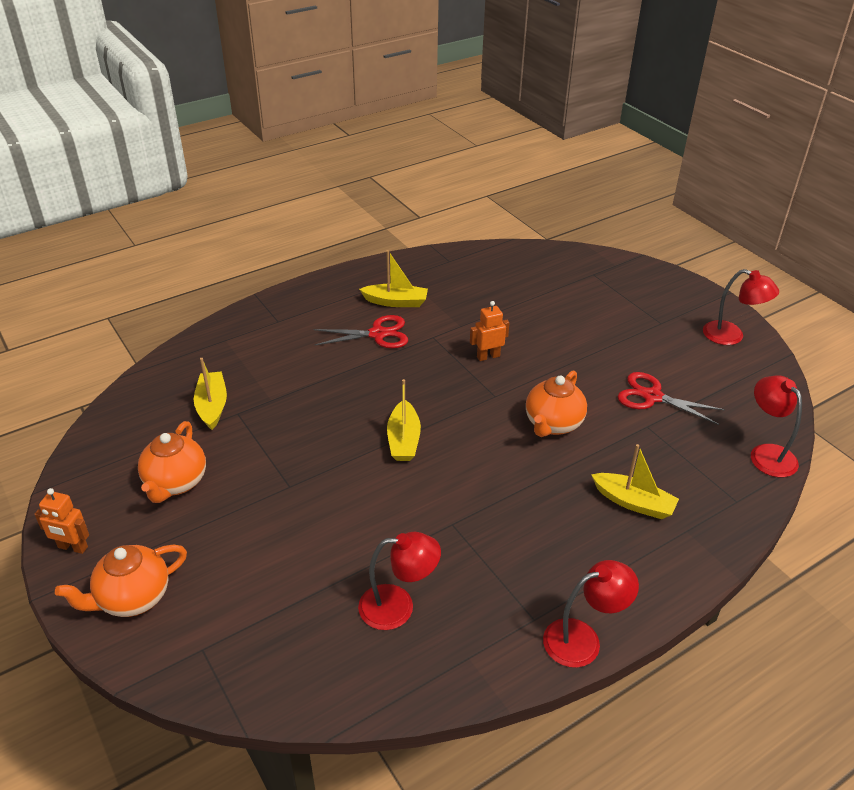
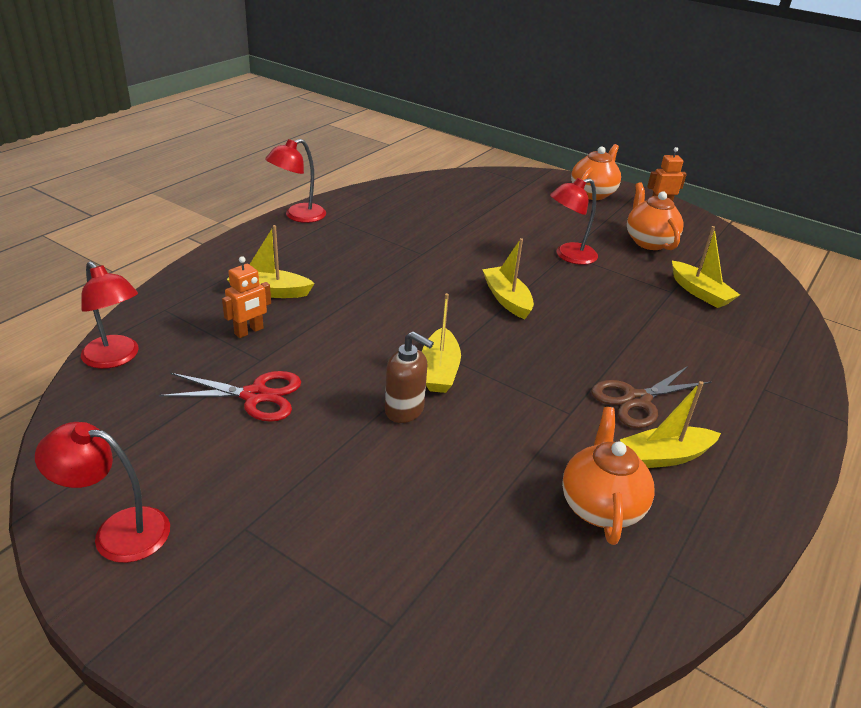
camera: 155 degrees right, 5 degrees down
red scissors [313,315,408,348] -> brown scissors [591,366,711,428]
red lamp [358,532,441,630] -> red lamp moved to [550,178,598,265]
orange robot [470,301,509,361] -> orange robot moved to [222,256,271,338]
orange teapot [526,370,587,437] -> orange teapot moved to [562,407,655,545]
none -> brown soap dispenser [385,331,434,423]
none -> yellow boat [422,293,461,393]

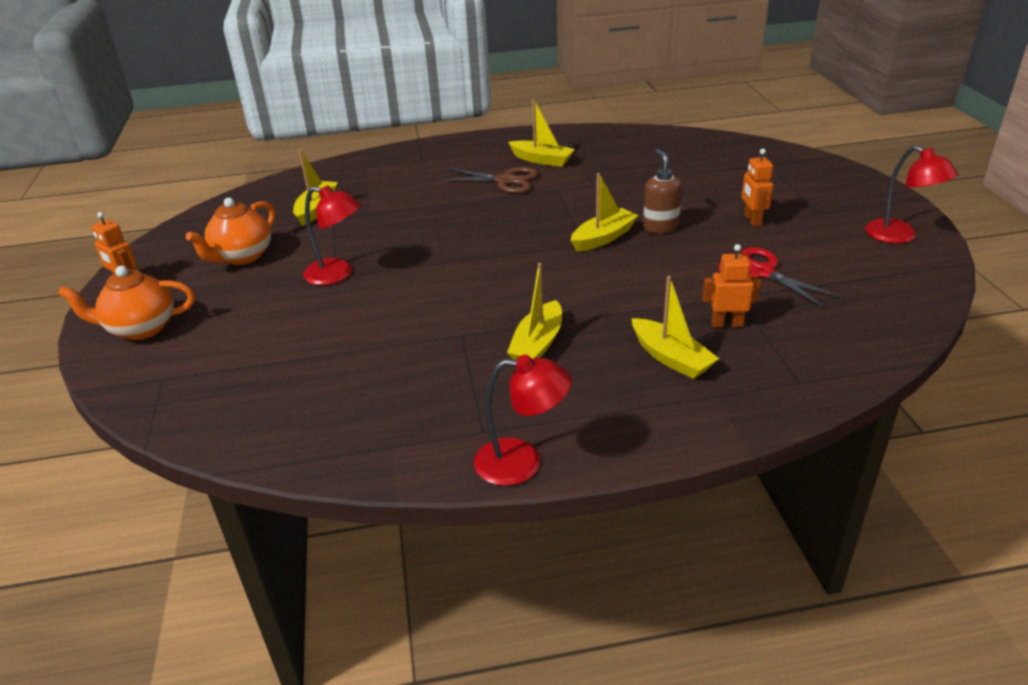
camera: 130 degrees left, 0 degrees up
red lamp [81,261,139,369] -> none
yellow boat [482,238,534,319] -> yellow boat moved to [507,263,562,360]
orange teapot [562,407,655,545] -> none
none -> orange robot [741,149,773,226]

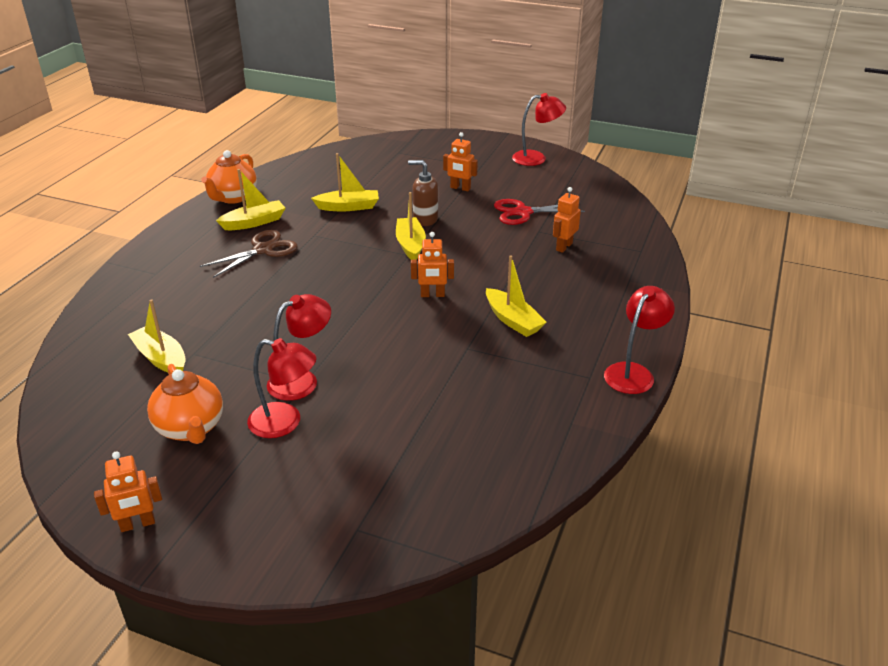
camera: 60 degrees left, 0 degrees up
orange teapot [58,266,195,340] -> orange teapot moved to [201,150,257,204]
yellow boat [632,276,719,379] -> yellow boat moved to [311,153,379,211]
none -> red lamp [247,338,317,438]
none -> orange robot [411,232,454,297]

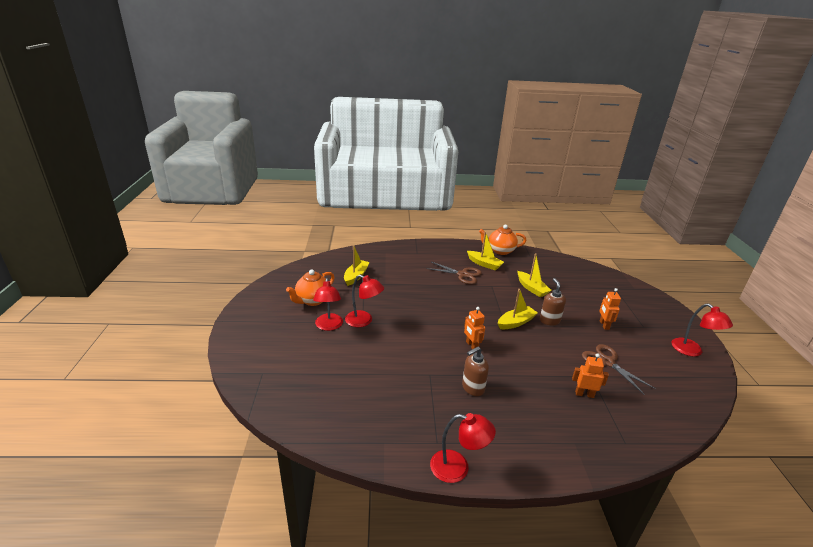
camera: 65 degrees right, 5 degrees down
orange robot [94,451,162,532] -> none
yellow boat [486,255,546,337] -> brown soap dispenser [462,347,489,396]
red scissors [494,199,585,225] -> brown scissors [582,344,655,394]

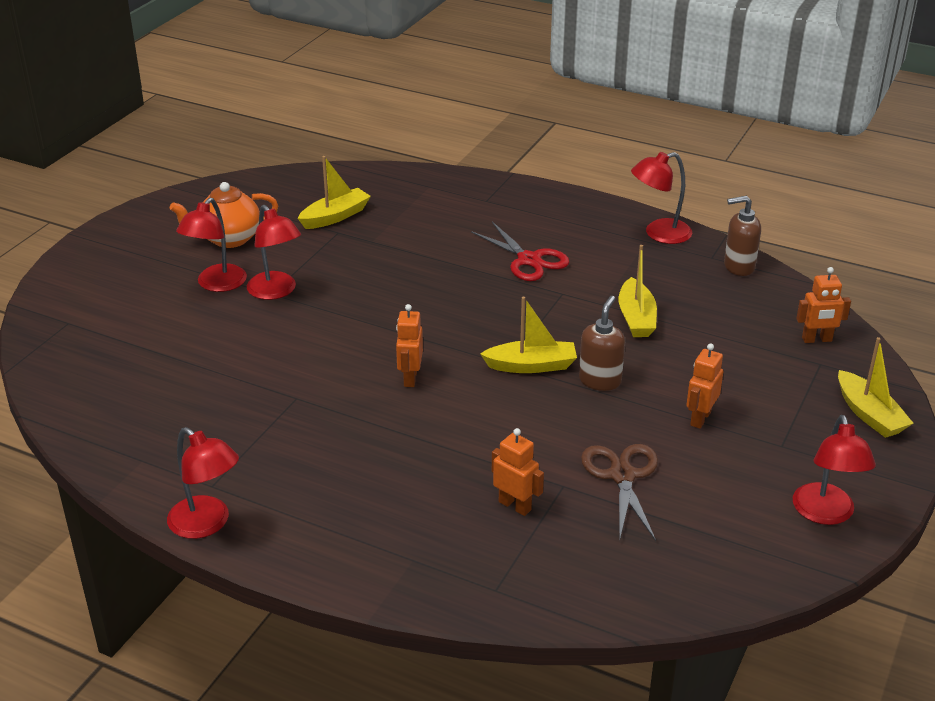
camera: 30 degrees right, 5 degrees up
brown scissors [426,262,482,284] -> red scissors [471,222,570,281]
brown soap dispenser [462,347,489,396] -> brown soap dispenser moved to [724,196,761,276]
yellow boat [467,232,504,271] -> yellow boat moved to [838,337,913,438]
orange teapot [479,225,527,255] -> red lamp [631,152,692,244]
none -> orange robot [796,267,851,343]

